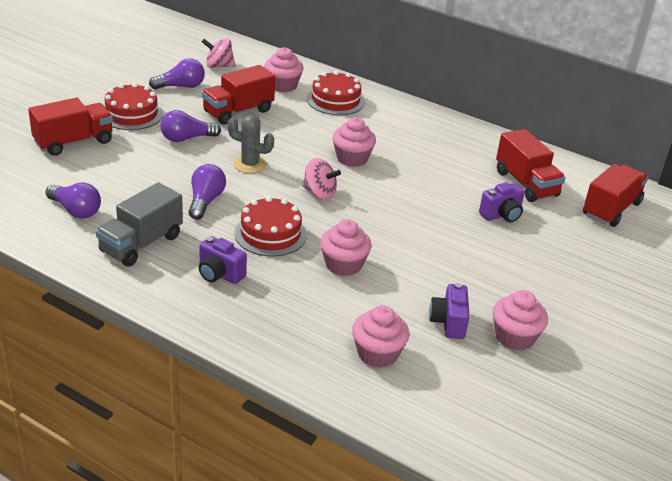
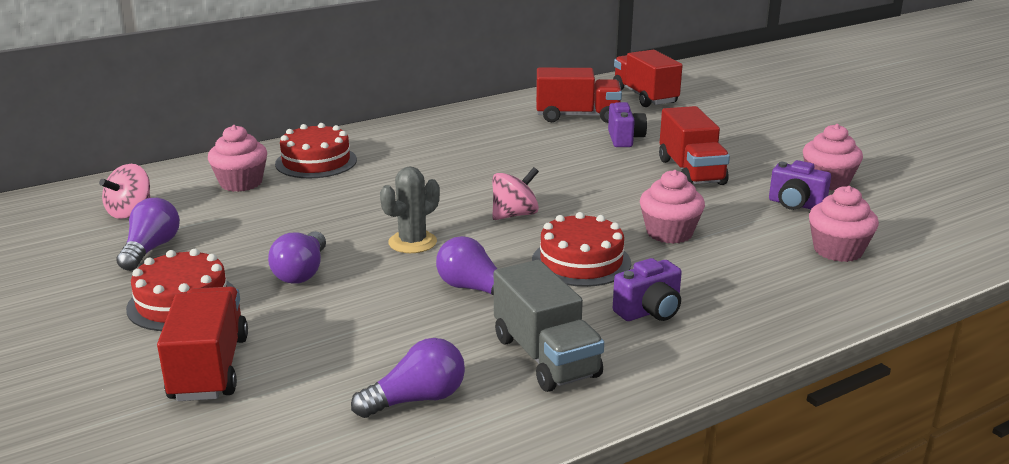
camera: 60 degrees left, 10 degrees down
red truck [202,65,275,125] -> red truck moved to [659,106,730,185]
pink cupcake [332,117,376,167] -> none

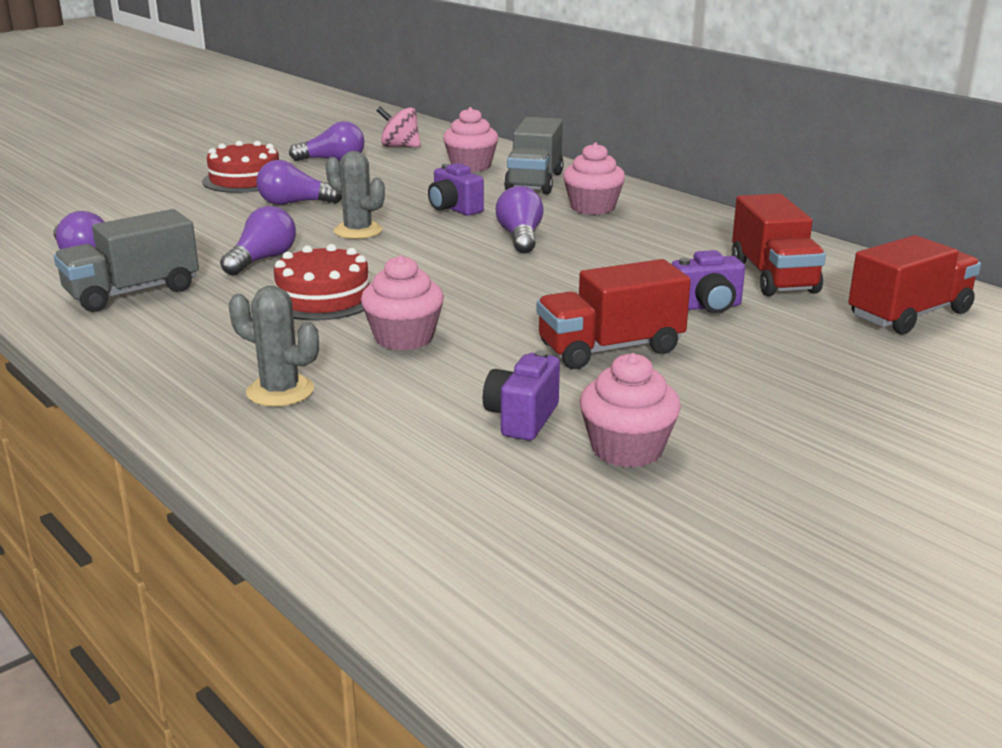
camera: 80 degrees right, 0 degrees up
red truck [157,286,248,401] -> none
red cake [275,123,357,178] -> grey truck [504,117,564,194]
pink spinning top [492,167,539,220] -> none
purple camera [613,258,682,321] -> purple camera moved to [428,163,484,216]
pink cupcake [809,186,879,262] -> pink cupcake moved to [563,143,625,215]
none -> grey cactus [229,286,319,407]
none -> purple light bulb [496,186,544,254]

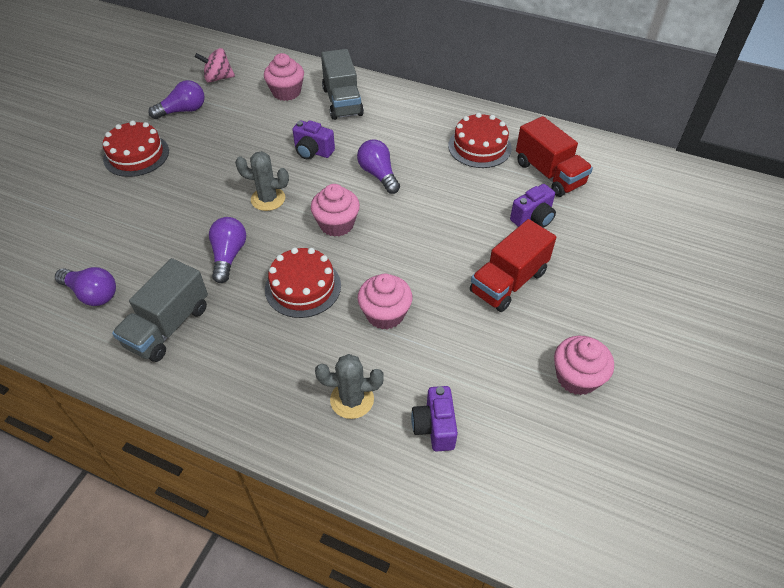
camera: 25 degrees left, 25 degrees up
purple light bulb [256,160,342,205] -> none
purple camera [483,350,560,441] -> purple camera moved to [411,386,458,452]
pink cupcake [563,143,625,215] -> pink cupcake moved to [311,184,360,237]
red truck [848,235,981,334] -> none
none -> red cake [448,113,512,168]

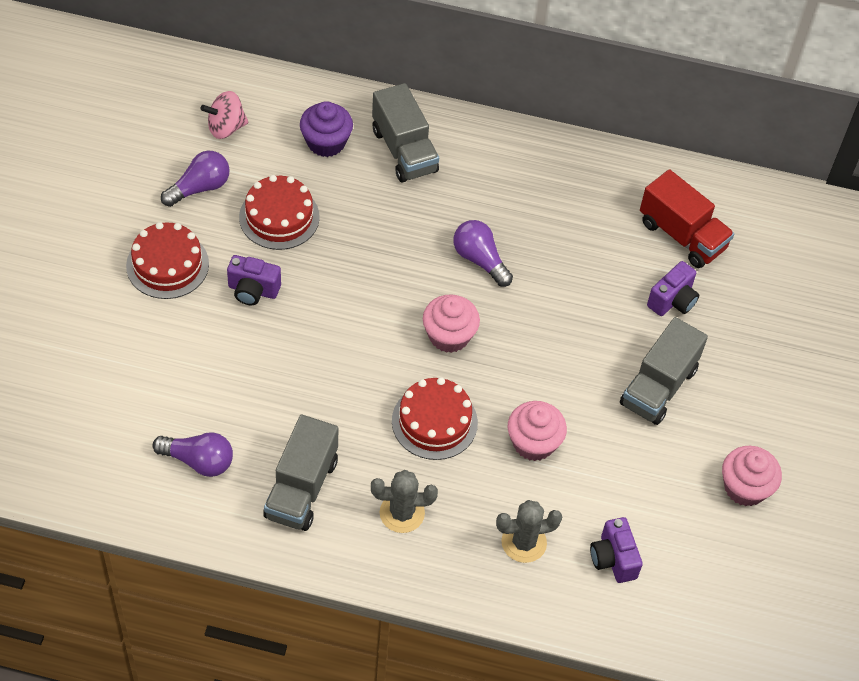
camera: 15 degrees left, 5 degrees up
purple light bulb [209,217,246,283] -> none
grey cactus [235,151,289,211] -> grey cactus moved to [371,470,438,533]
pink cupcake [264,53,304,101] -> purple cupcake [300,101,353,157]
purple camera [293,120,335,160] -> purple camera moved to [227,255,281,305]
red cake [448,113,512,168] -> red cake moved to [239,175,320,250]
red truck [470,219,556,312] -> grey truck [620,317,708,425]

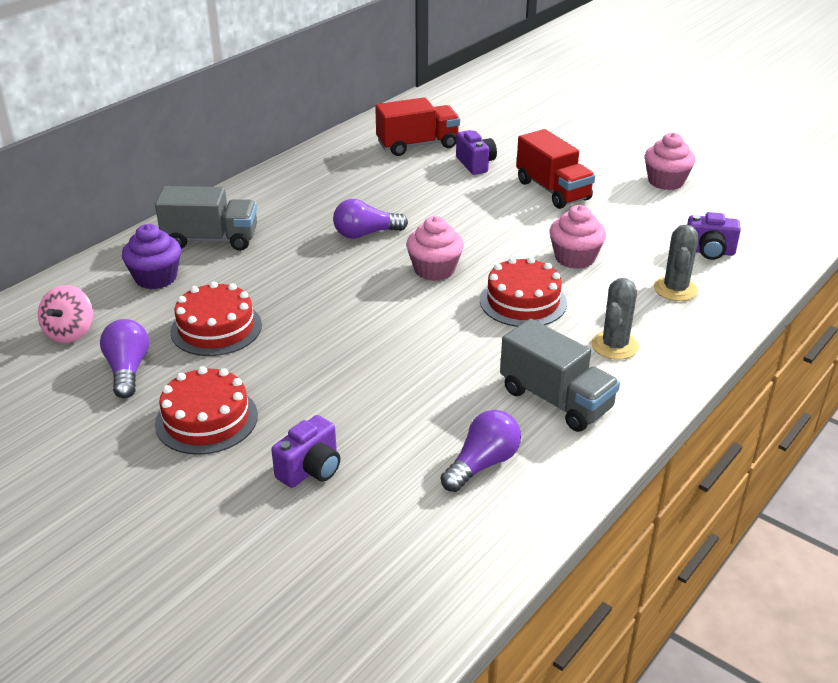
camera: 60 degrees left, 20 degrees down
purple camera [227,255,281,305] -> purple camera moved to [271,415,340,488]
grey truck [620,317,708,425] -> red truck [516,129,595,209]

